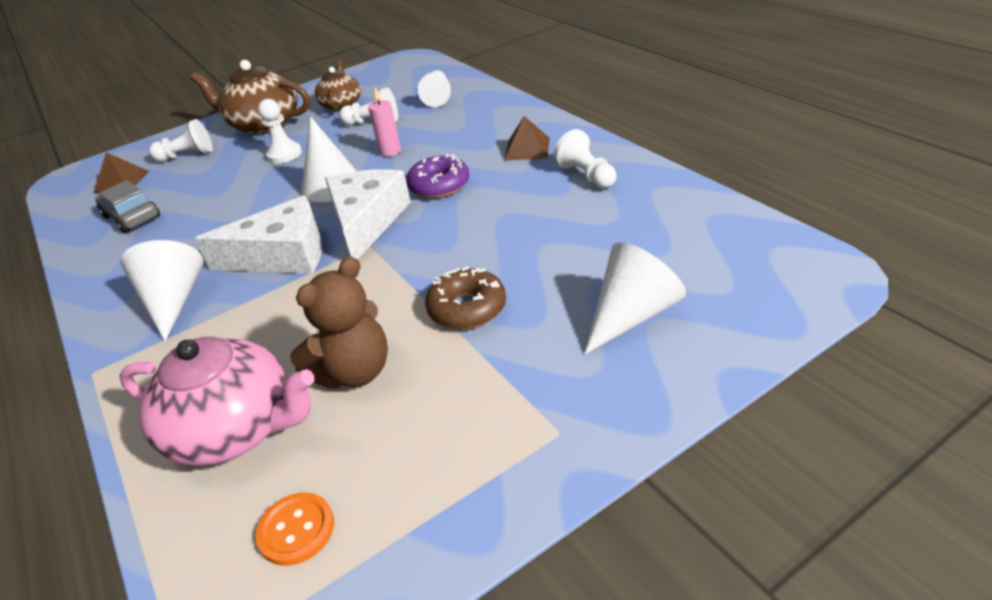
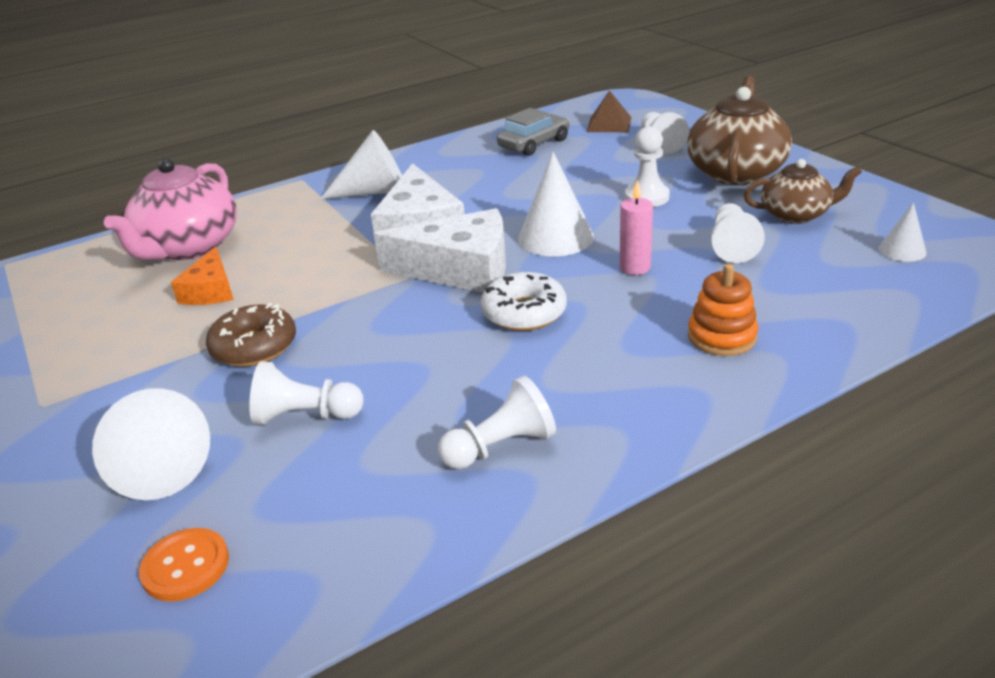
camera: 90 degrees right, 5 degrees down
orange button [255,492,334,566] -> orange button moved to [139,528,229,601]
brown teddy bear [290,256,388,389] -> orange cheese [171,246,234,305]
purple donut [406,154,469,198] -> white donut [481,272,567,331]
white pawn [417,70,451,107] -> white pawn moved to [249,361,364,425]
brown pyramid [504,116,550,161] -> none
none -> orange stacking toy [688,264,758,356]
none -> white cone [879,202,927,262]

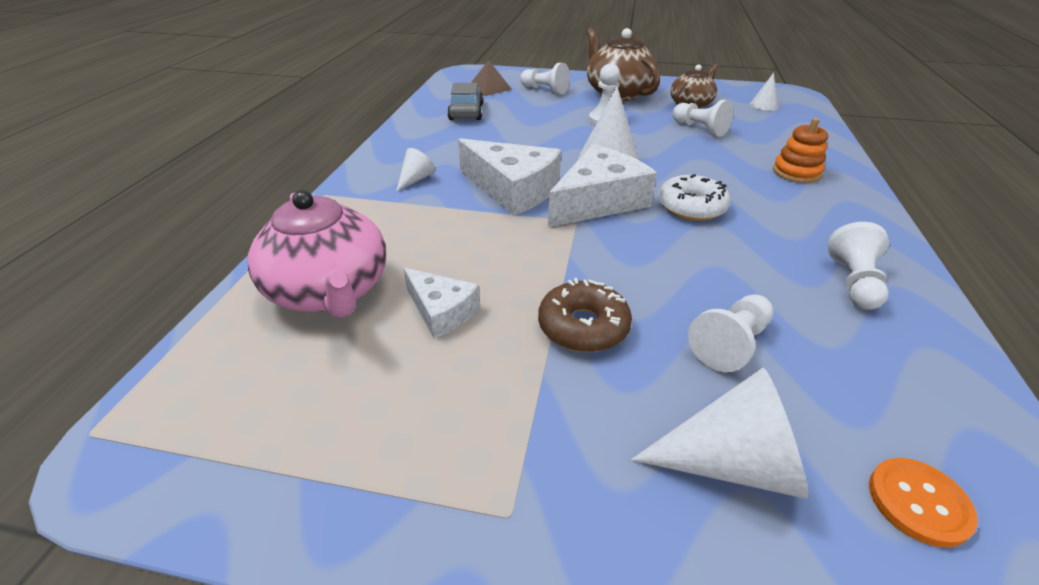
camera: 50 degrees left, 5 degrees up
orange cheese [171,246,234,305] -> white cheese [403,268,480,339]
white cone [320,130,402,200] -> white cone [397,148,435,191], size x0.54
pink candle [620,180,653,275] -> none

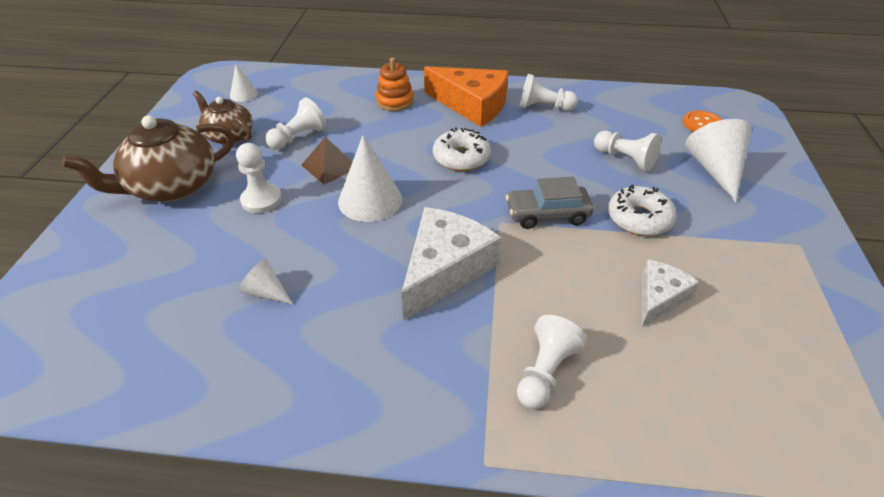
camera: 95 degrees left, 5 degrees up
pink teapot [248,190,386,318] -> none
white cone [397,148,435,191] -> white cone moved to [239,259,293,304]
grey car [447,83,484,120] -> grey car moved to [506,177,594,229]
brown pyramid [471,60,512,96] -> brown pyramid moved to [301,137,353,184]
white pawn [520,63,570,95] -> white pawn moved to [517,315,587,409]
brown donut [538,278,632,352] -> white donut [608,184,677,236]
white cheese [548,145,657,227] -> none
none -> orange cheese [424,66,509,127]

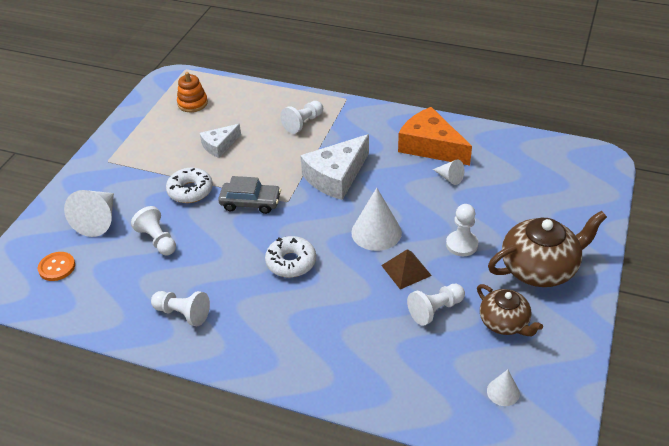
camera: 165 degrees left, 0 degrees up
orange stacking toy [376,58,414,111] -> orange stacking toy moved to [177,72,208,112]
orange cheese [424,66,509,127] -> orange cheese moved to [398,107,472,166]

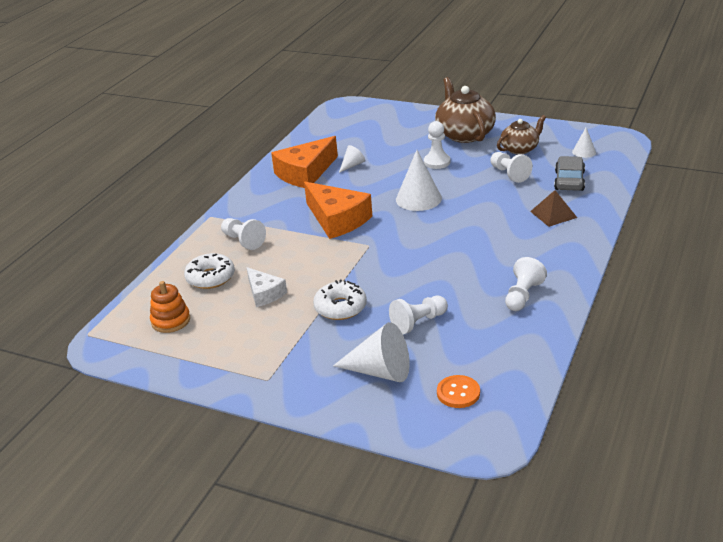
camera: 85 degrees left, 10 degrees down
grey car [218,176,281,214] -> grey car moved to [554,156,585,191]
white donut [265,236,316,278] -> white donut moved to [184,253,235,289]
white cheese [300,134,369,200] -> orange cheese [304,182,372,239]
brown pyramid [381,249,432,289] -> brown pyramid moved to [530,190,577,227]

